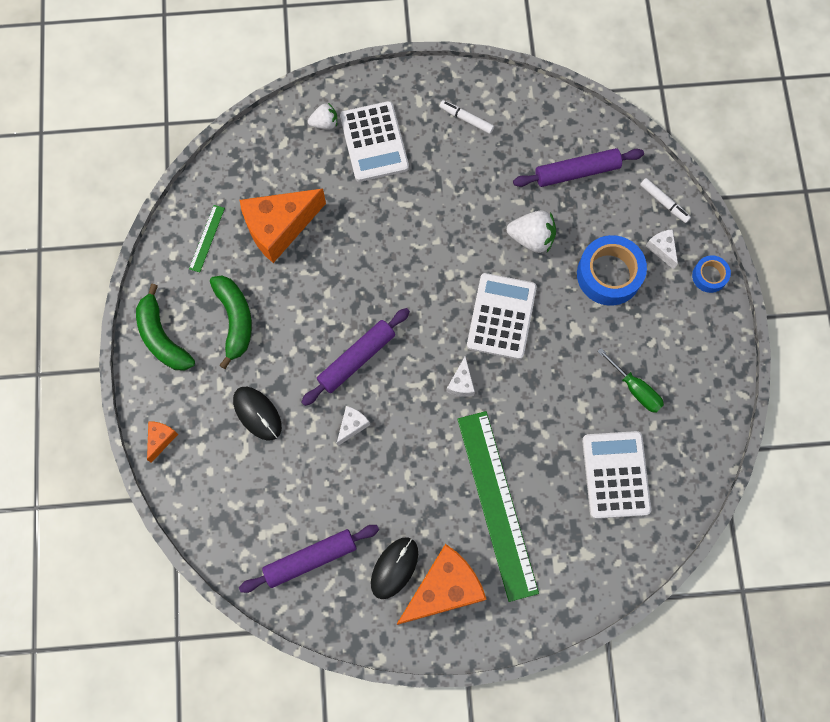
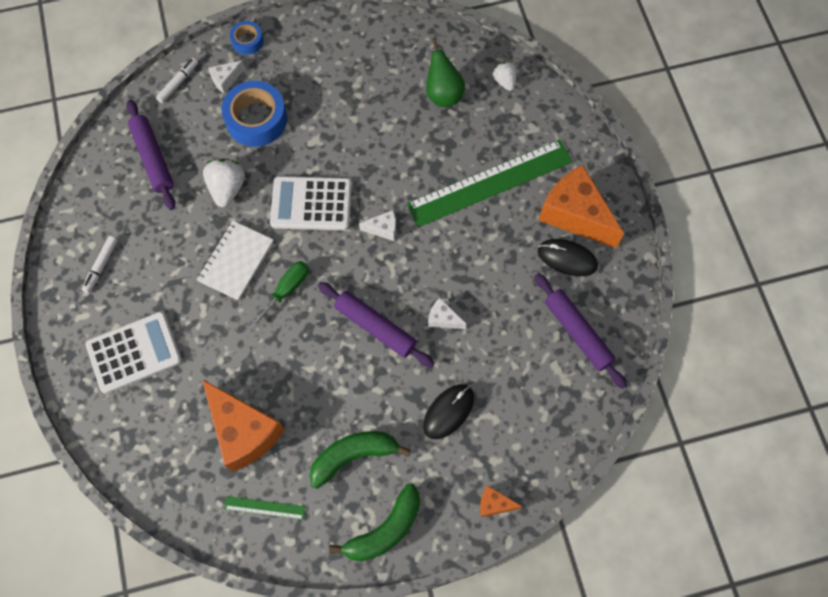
camera: 100 degrees left, 5 degrees down
white strawberry [308,103,337,130] -> white strawberry moved to [492,61,517,91]
white calculator [582,431,651,519] -> green pear [426,37,465,107]
green screwdriver [598,348,664,413] -> green screwdriver moved to [250,261,309,328]
none -> white notebook [196,221,274,301]

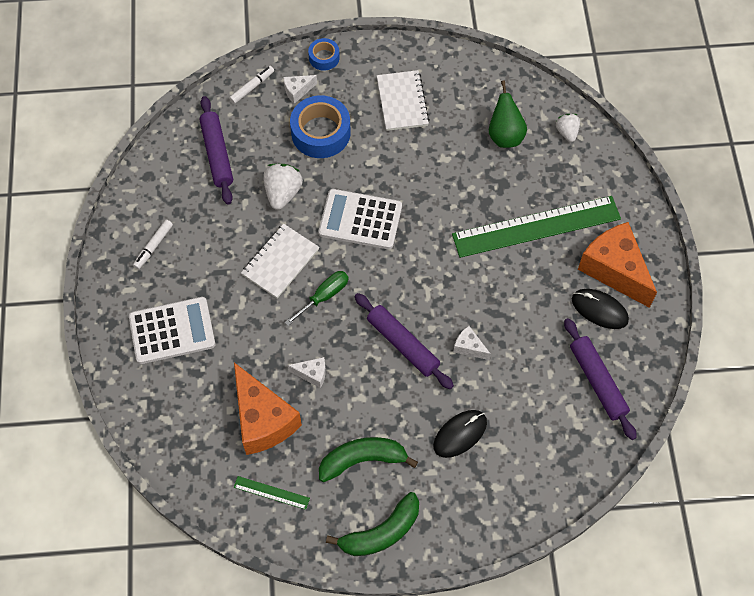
camera: 10 degrees right, 5 degrees down
white cheese [359,210,396,241] -> white cheese moved to [288,357,326,388]
orange cheese [480,485,523,517] -> none
none -> white notebook [377,70,430,131]

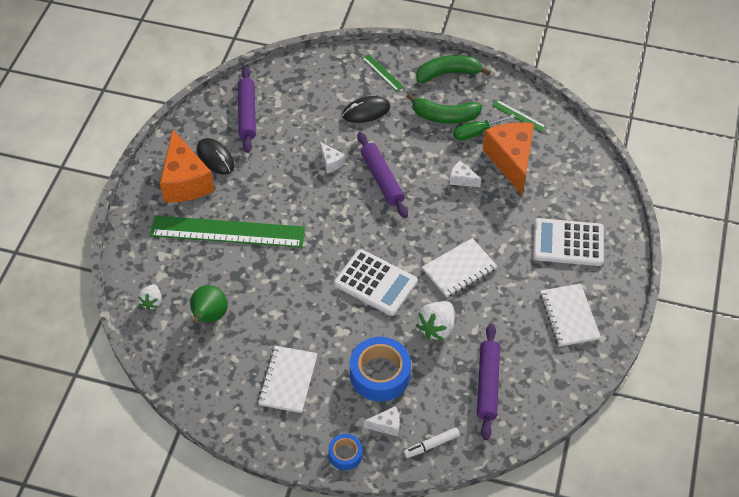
camera: 160 degrees left, 10 degrees down
white marker [133,220,173,269] -> white notebook [540,284,601,347]
green screwdriver [285,271,349,326] -> green screwdriver moved to [453,114,515,141]
none -> green ruler [362,54,404,91]

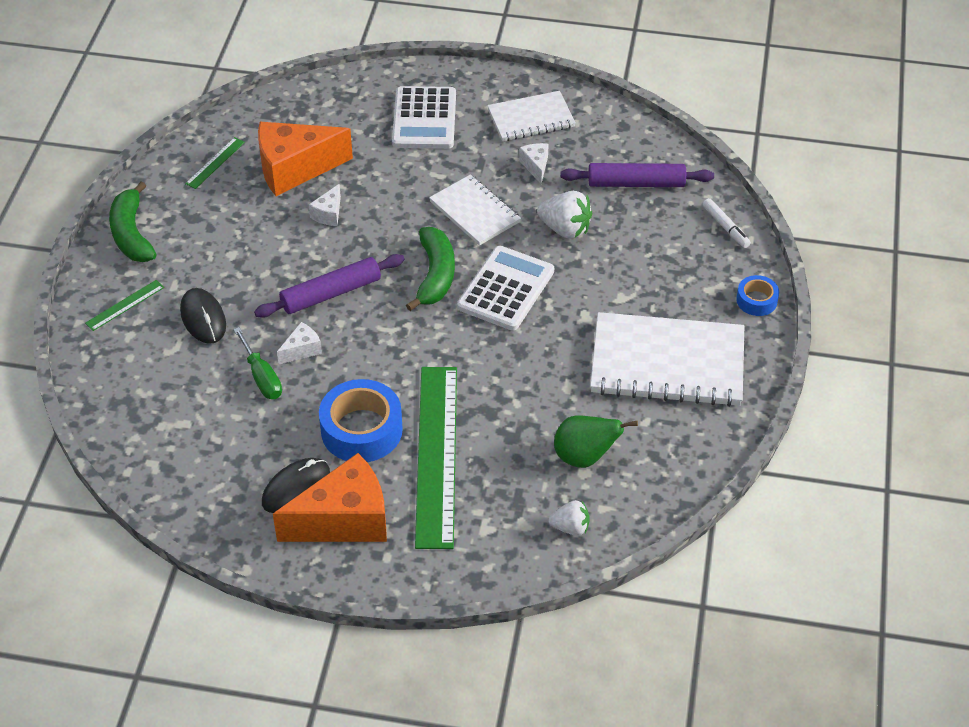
camera: 95 degrees left, 5 degrees down
purple rolling pin [238,67,256,153] -> none
white notebook [258,346,318,413] -> white notebook [590,312,744,407], size x1.71
blue tape [350,337,411,401] -> blue tape moved to [319,379,403,462]
white cheese [364,406,400,436] -> white cheese moved to [519,143,549,184]
green banana [406,93,482,124] -> green banana moved to [406,227,455,311]
green screwdriver [453,114,515,141] -> green screwdriver moved to [233,327,282,399]

